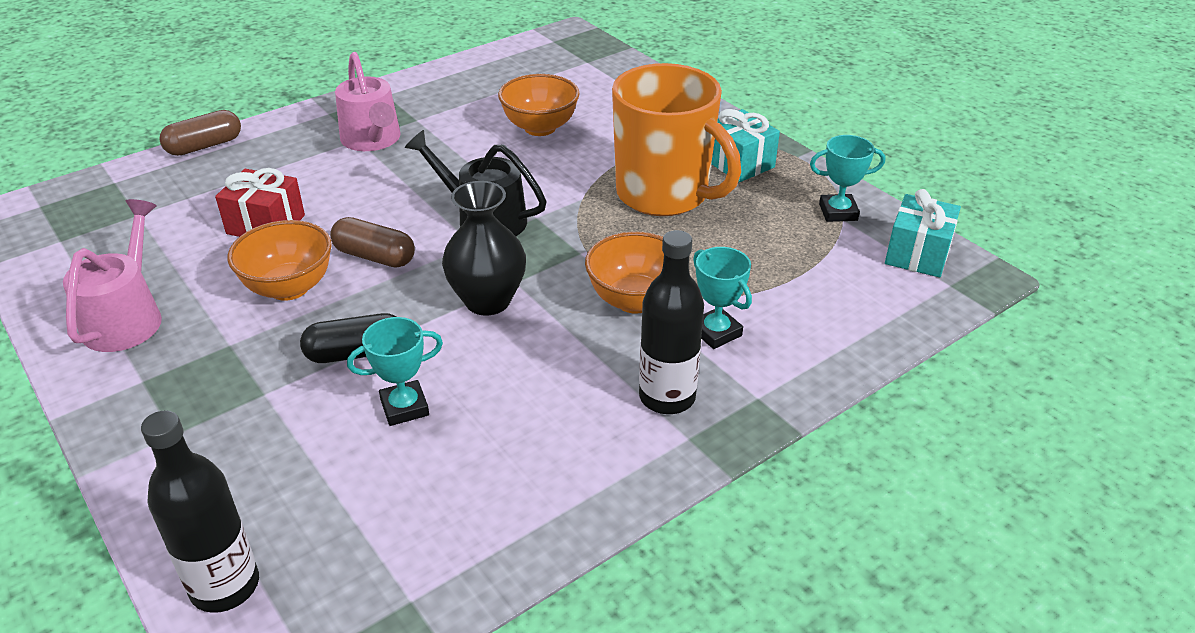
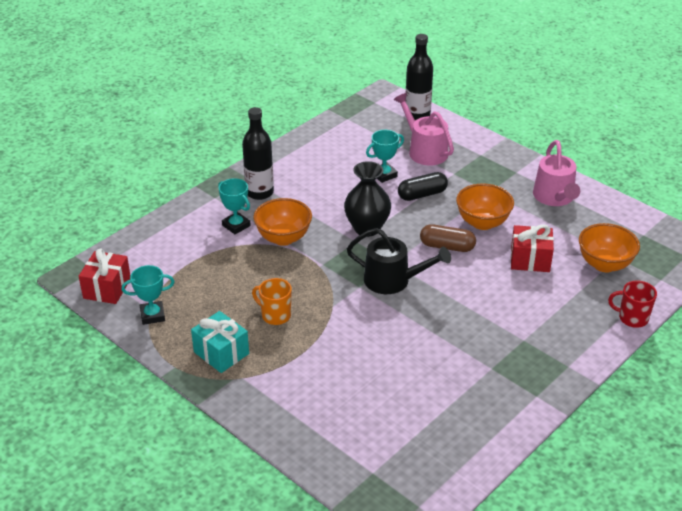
camera: 170 degrees right, 0 degrees up
brown capsule [159,110,241,156] -> red mug [608,281,657,328]
pink watering can [335,52,400,151] -> pink watering can moved to [394,93,454,165]
orange bowl [498,74,580,136] -> orange bowl moved to [579,223,640,272]
orange mug [612,63,741,216] -> orange mug [252,278,292,325], size x0.44
turquoise gift [885,189,961,277] -> red gift [79,248,131,304]

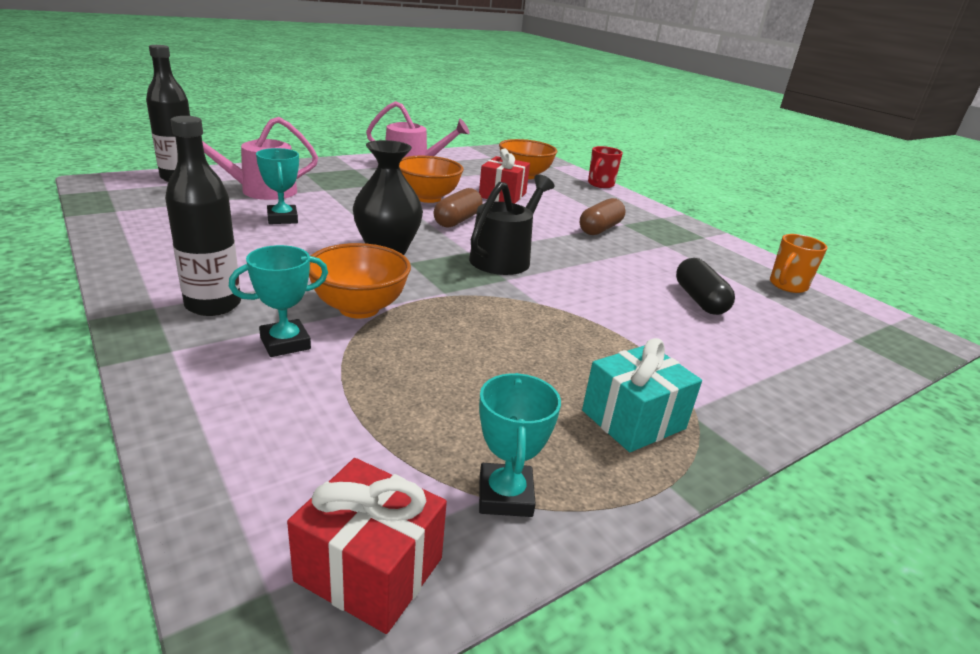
camera: 80 degrees left, 10 degrees down
orange mug [252,278,292,325] -> orange mug moved to [770,234,827,293]
black capsule [398,172,448,201] -> black capsule moved to [676,258,735,315]
none -> brown capsule [580,198,626,235]

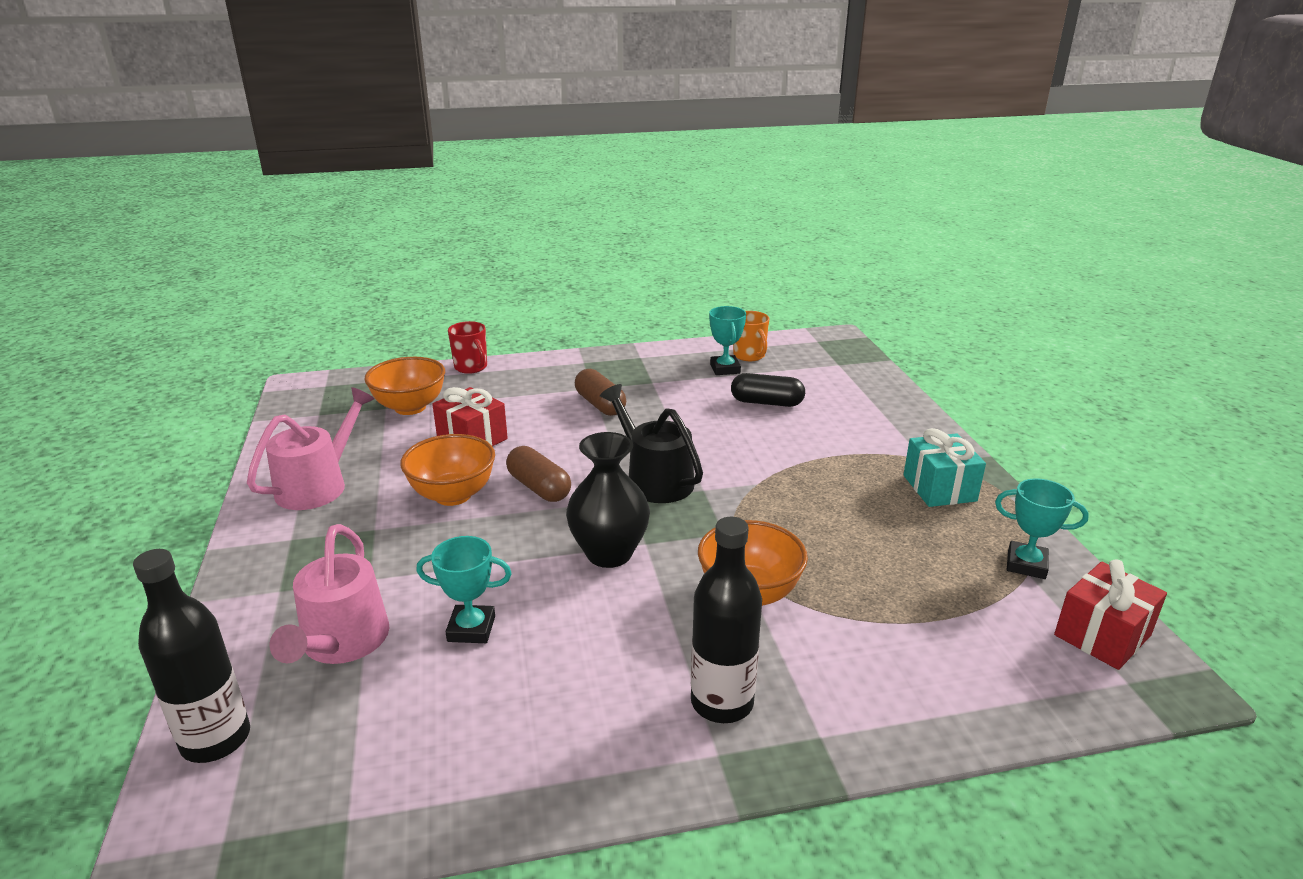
camera: 65 degrees left, 0 degrees up
turquoise trophy [229,245,328,357] -> turquoise trophy moved to [709,306,746,375]

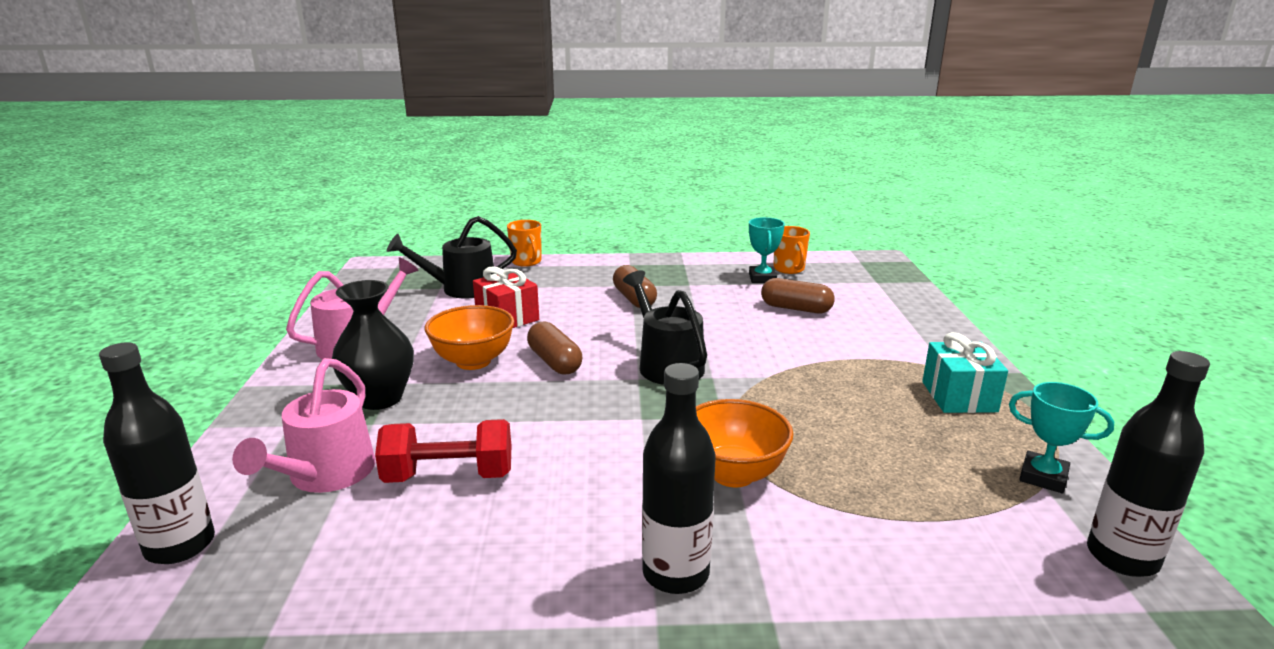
camera: 10 degrees right, 5 degrees down
orange bowl [365,357,445,415] -> black watering can [387,216,517,298]
turquoise trophy [416,536,512,643] -> red dumbbell [375,419,511,483]
red mug [448,321,487,374] -> orange mug [507,220,541,267]
black vase [566,432,650,568] -> black vase moved to [332,280,414,410]
black capsule [731,373,805,407] -> brown capsule [761,278,835,313]
red gift [1054,559,1167,670] -> black bottle [1087,351,1210,577]

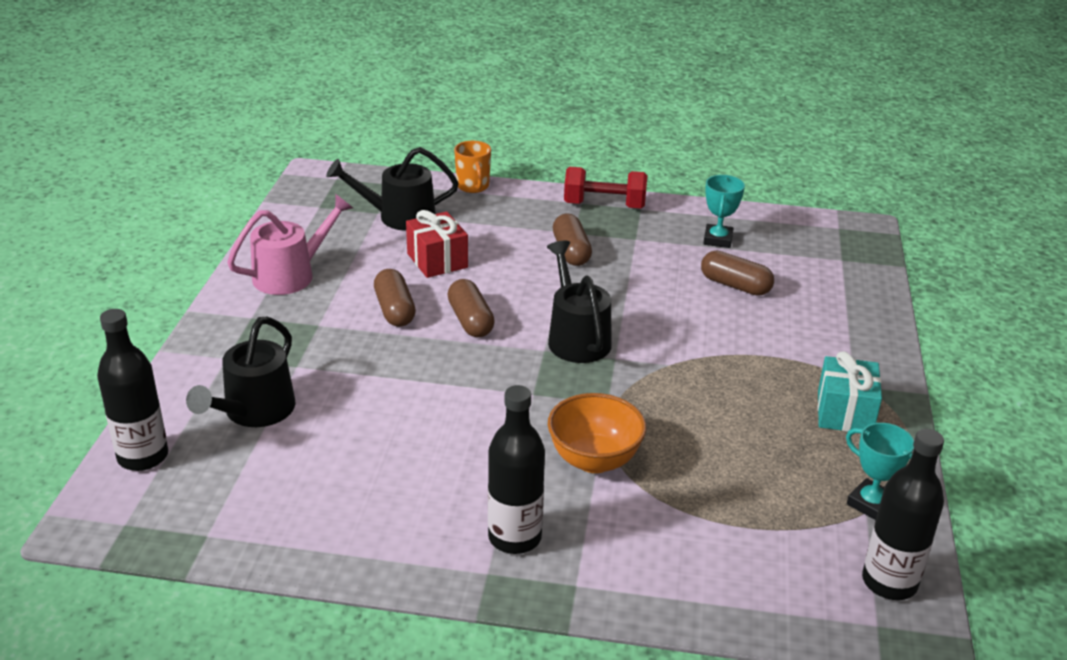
camera: 10 degrees right, 10 degrees up
pink watering can [232,358,376,493] -> black watering can [186,317,295,427]
black vase [332,280,414,410] -> none
red dumbbell [375,419,511,483] -> red dumbbell moved to [564,167,647,209]
orange bowl [425,305,514,370] -> brown capsule [374,269,416,327]
orange mug [773,226,810,274] -> none

